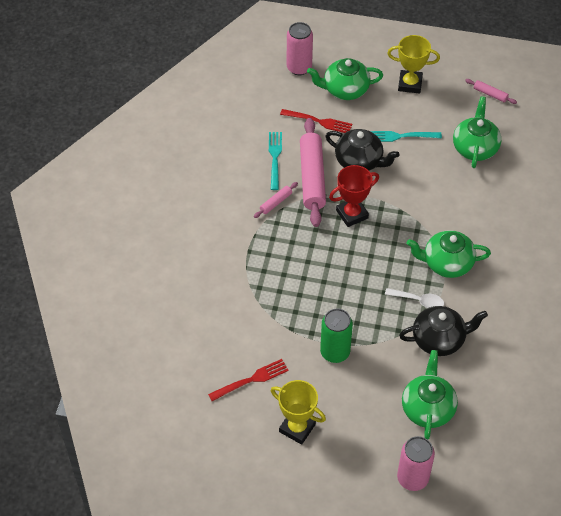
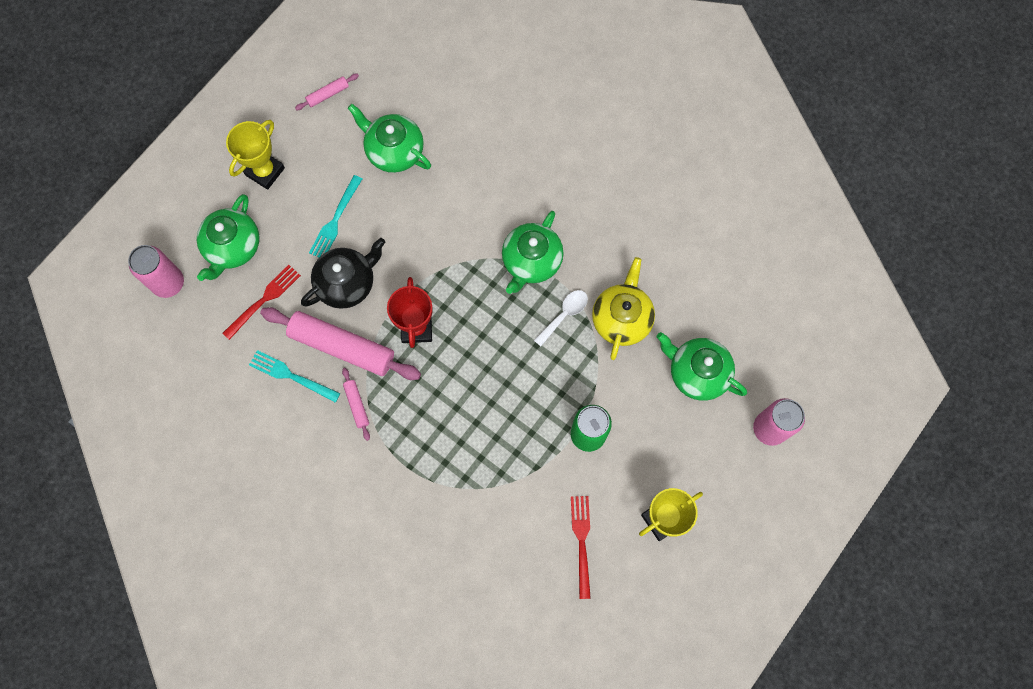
camera: 65 degrees left, 20 degrees up
black teapot [399,306,488,356] -> yellow teapot [592,257,655,360]

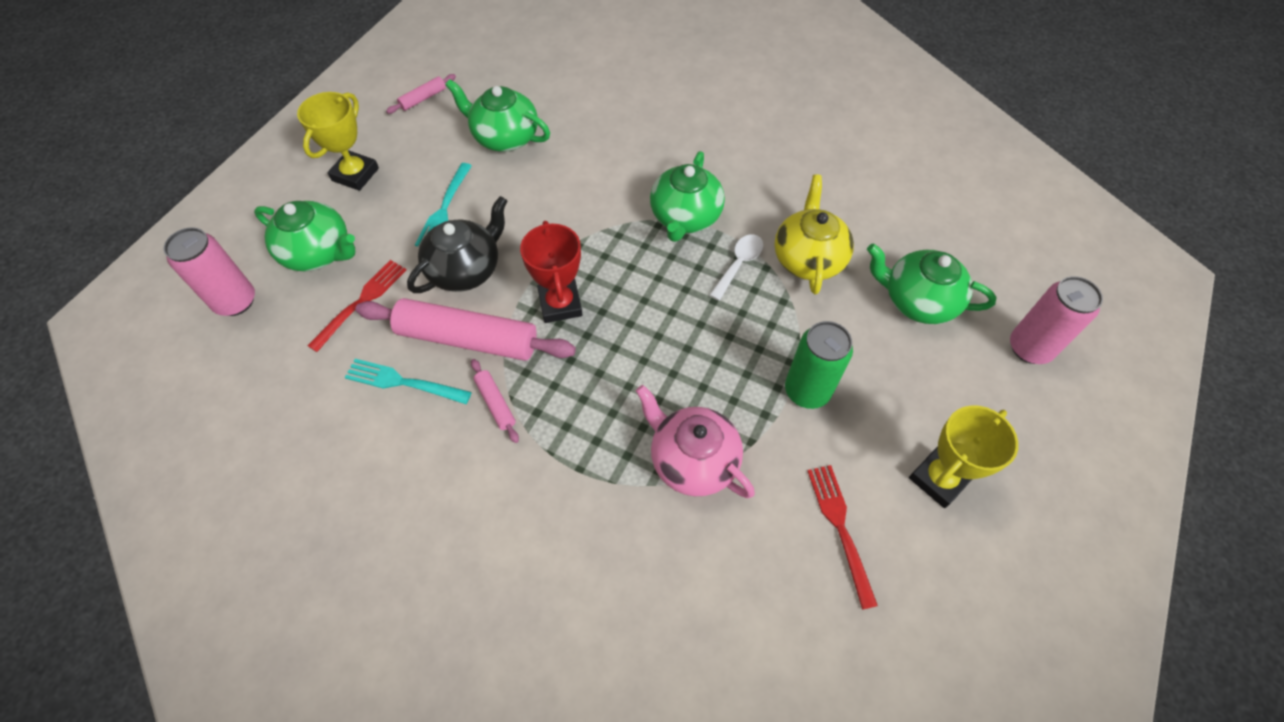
camera: 10 degrees left, 15 degrees down
green teapot [197,194,259,281] -> green teapot turned 75 degrees counterclockwise [254,201,355,271]
none -> pink teapot [636,385,755,498]

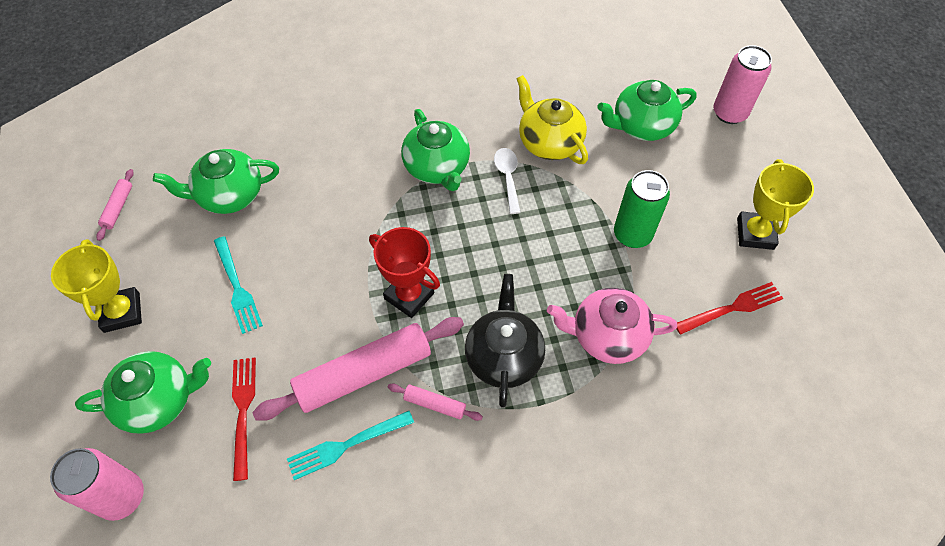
camera: 40 degrees left, 0 degrees up
black teapot [407,196,507,293] -> black teapot moved to [465,274,545,408]
red fork [807,465,878,610] -> red fork turned 120 degrees clockwise [676,282,783,335]

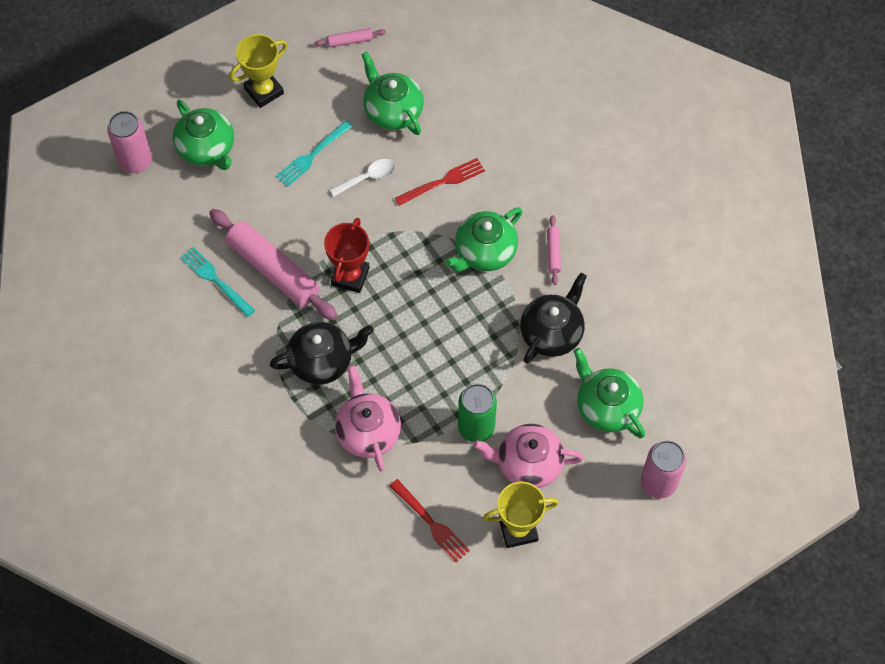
camera: 70 degrees right, 5 degrees up
red fork [232,358,256,481] -> red fork moved to [395,158,485,206]
pink rolling pin [388,383,483,421] -> pink rolling pin moved to [547,215,561,285]
white spoon [494,148,521,214] -> white spoon moved to [330,159,396,196]
yellow teapot [516,75,588,164] -> black teapot [520,273,587,364]
none -> pink teapot [473,424,584,488]

